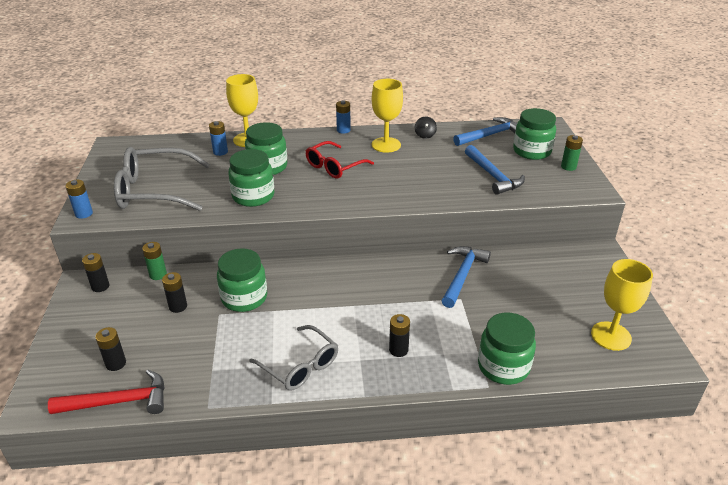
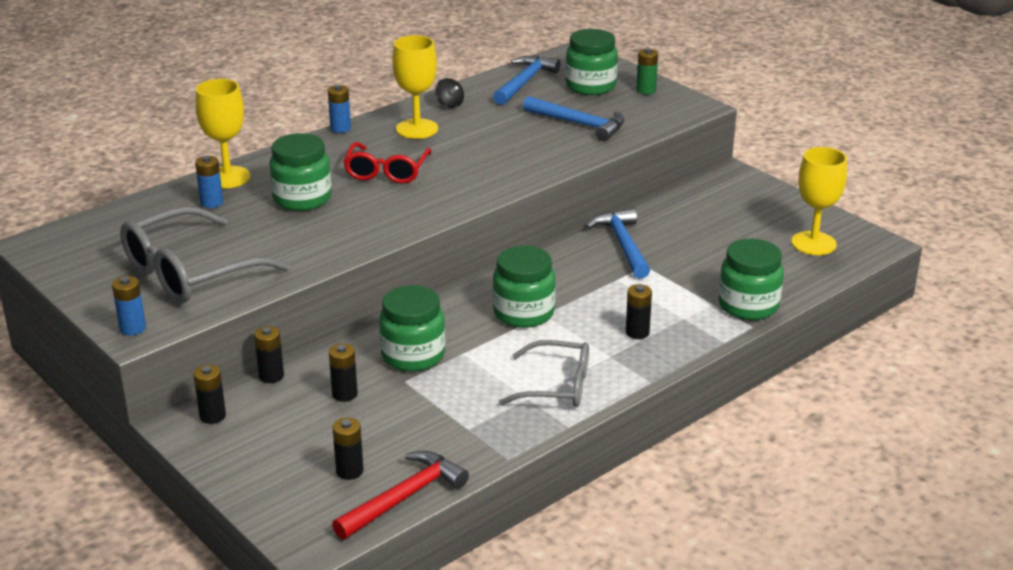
camera: 35 degrees left, 5 degrees down
green battery [142,242,167,280] -> black battery [254,326,284,383]
green jar [228,149,274,207] -> green jar moved to [493,245,556,328]

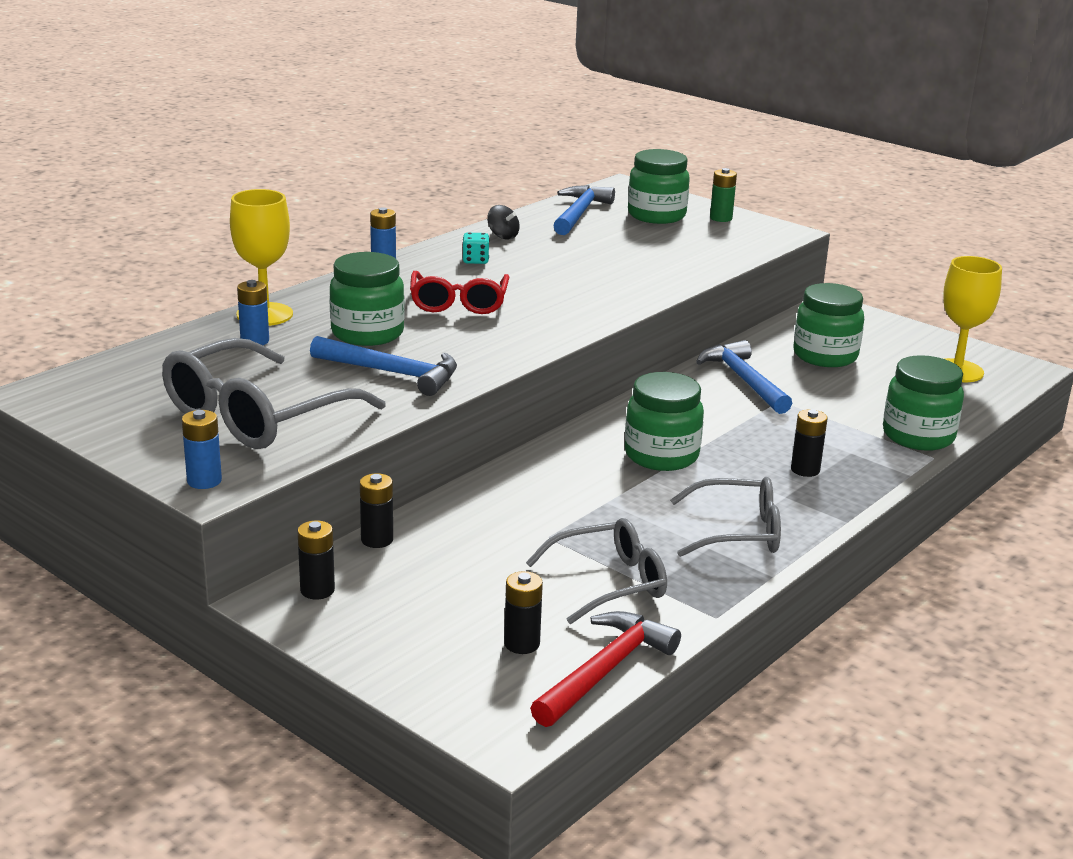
camera: 10 degrees left, 5 degrees down
black battery [329,343,358,402] -> none
green jar [379,285,445,372] -> green jar moved to [794,283,864,367]
yellow goblet [393,35,438,139] -> turquoise dice [462,233,490,264]
blue hammer [523,96,624,141] -> blue hammer moved to [310,336,457,396]
none -> grey glasses [526,518,667,624]

